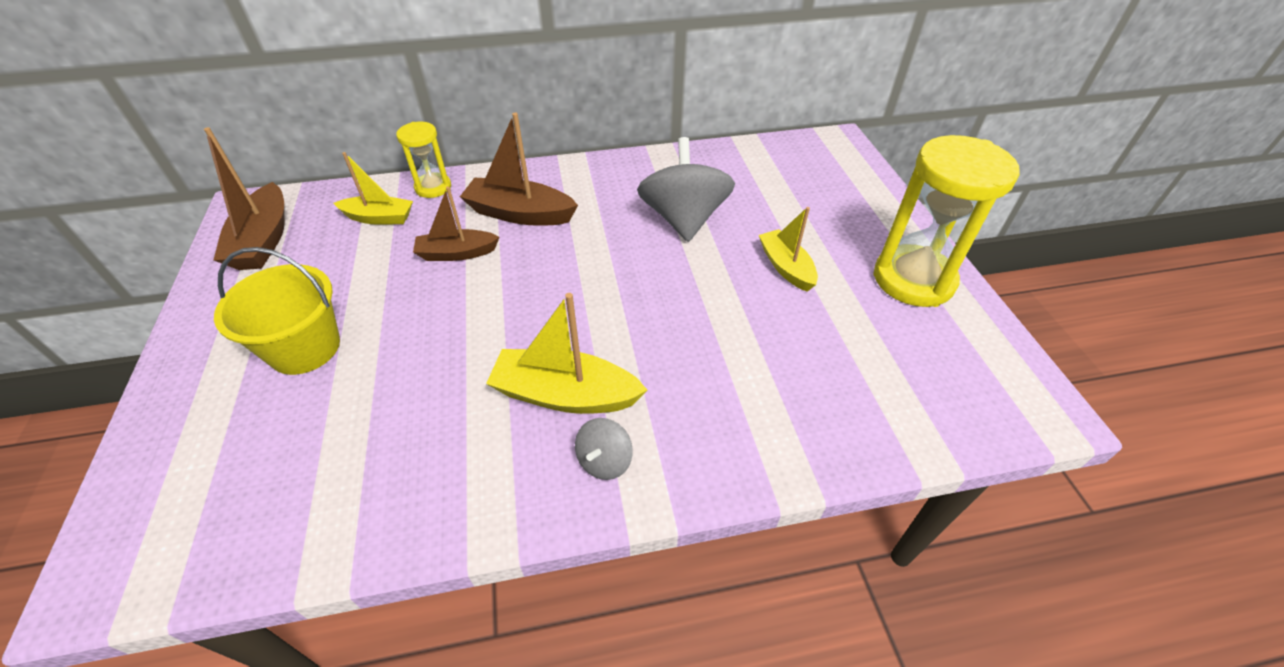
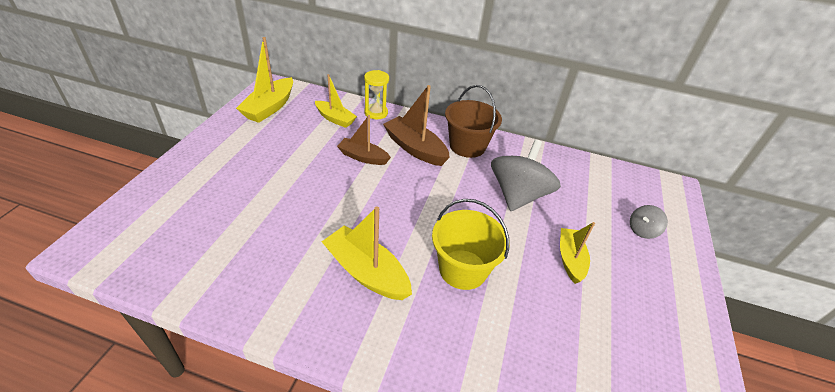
camera: 25 degrees right, 5 degrees down
brown boat [204,127,284,270] -> yellow boat [236,37,293,123]
yellow bucket [214,247,340,375] -> yellow bucket moved to [432,199,510,290]
grey spinning top [575,418,632,480] -> grey spinning top moved to [630,205,668,239]
yellow hourglass [873,135,1020,307] -> none
none -> brown bucket [445,85,502,158]

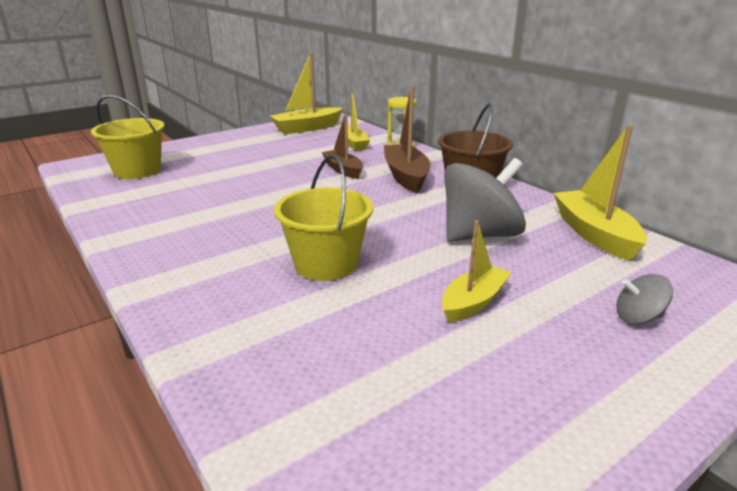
camera: 40 degrees right, 15 degrees down
yellow boat [322,207,412,300] -> yellow boat moved to [554,125,647,261]
none -> yellow bucket [91,95,165,179]

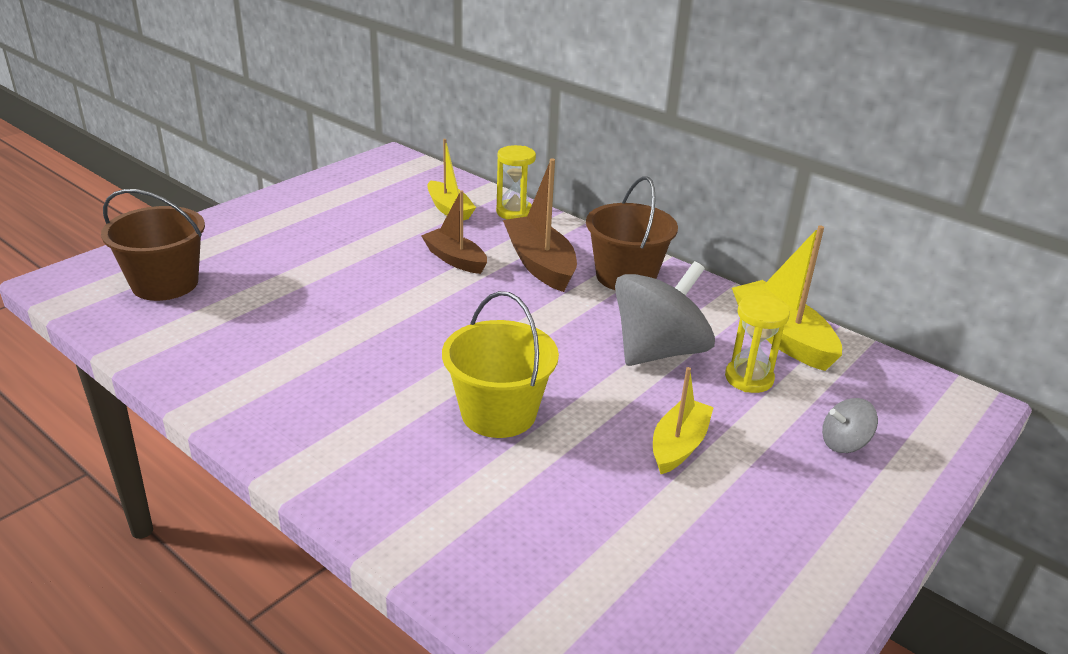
camera: 15 degrees left, 5 degrees up
yellow bucket [91,95,165,179] -> brown bucket [101,189,205,301]
yellow boat [270,52,343,134] -> none
none -> yellow hourglass [725,295,790,393]

